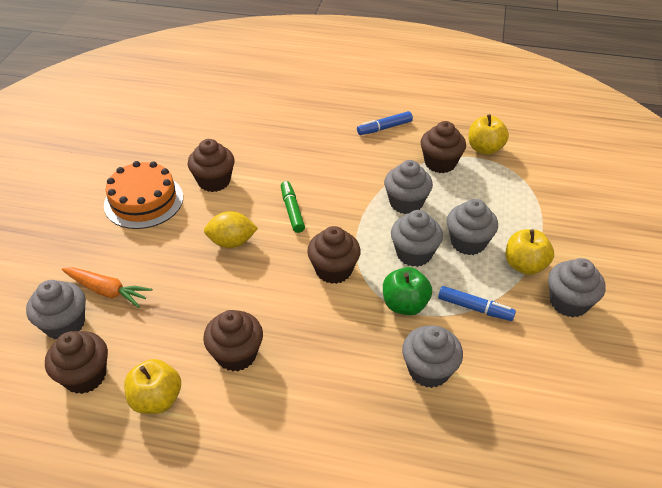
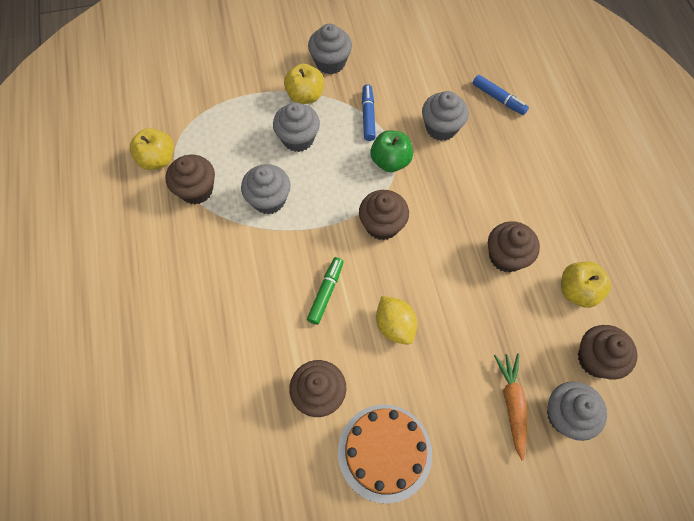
camera: 115 degrees left, 20 degrees up
green marker [281,181,305,233] -> green marker turned 150 degrees clockwise [307,257,344,325]
blue marker [357,111,413,135] -> blue marker moved to [473,75,529,115]
grey cupcake [391,210,443,267] -> none

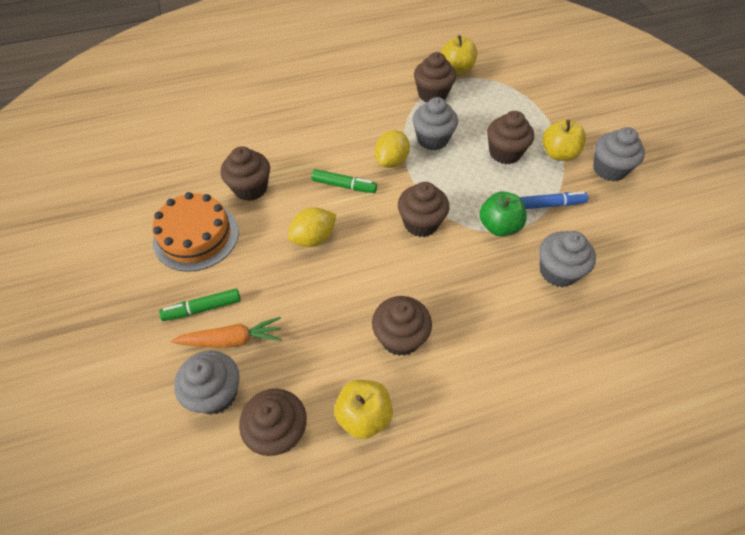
camera: 85 degrees right, 10 degrees down
grey cupcake [273,102,320,152] -> brown cupcake [487,111,534,164]
blue marker [473,75,529,115] -> none
none -> green marker [159,288,241,321]
none -> yellow lemon [375,130,410,168]

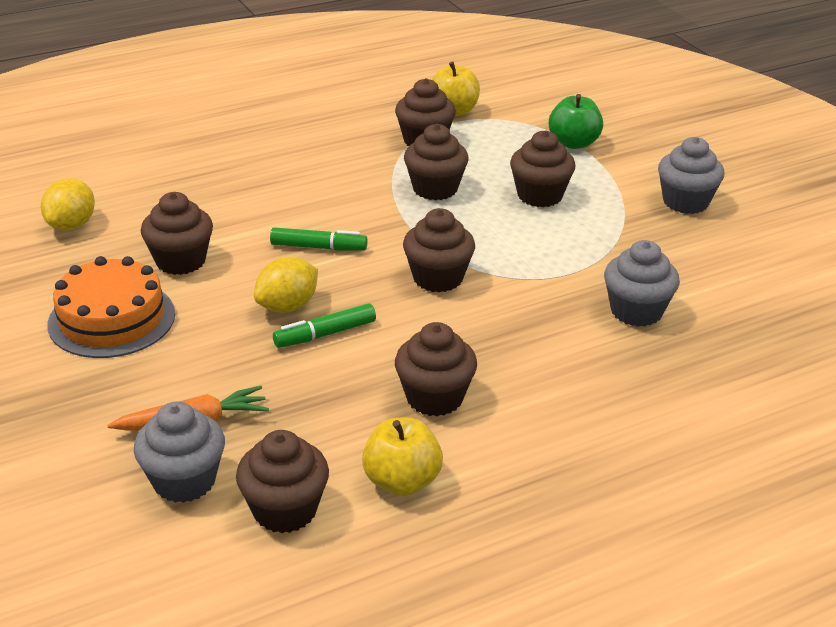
camera: 10 degrees left, 20 degrees down
green marker [159,288,241,321] -> green marker moved to [273,303,376,348]
yellow lemon [375,130,410,168] -> yellow lemon moved to [41,178,95,231]
grey cupcake [412,97,458,150] -> brown cupcake [404,124,469,200]
green apple [479,191,527,237] -> green apple moved to [549,94,603,149]
blue marker [520,191,588,209] -> none
yellow apple [542,119,586,161] -> none

